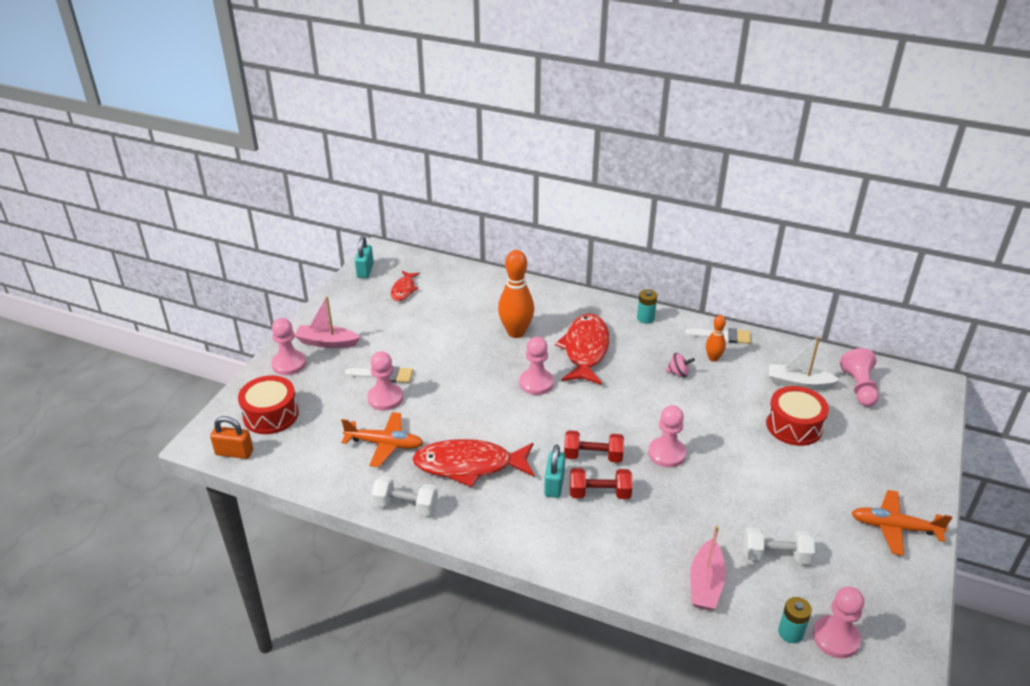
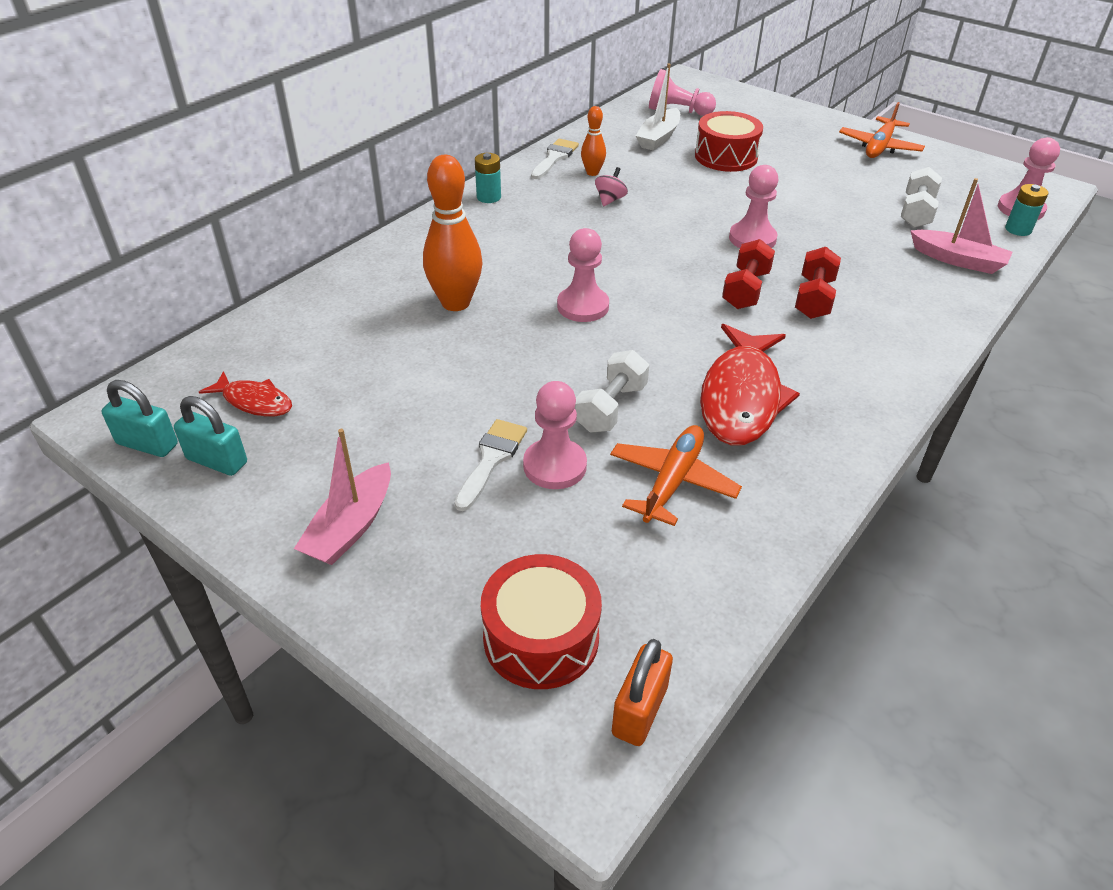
camera: 75 degrees left, 5 degrees up
pink pawn [271,318,306,375] -> none
white dumbbell [371,476,438,516] -> white dumbbell moved to [575,350,649,432]
turquoise padlock [544,445,565,498] -> turquoise padlock moved to [174,396,247,476]
red fish [555,314,609,385] -> none

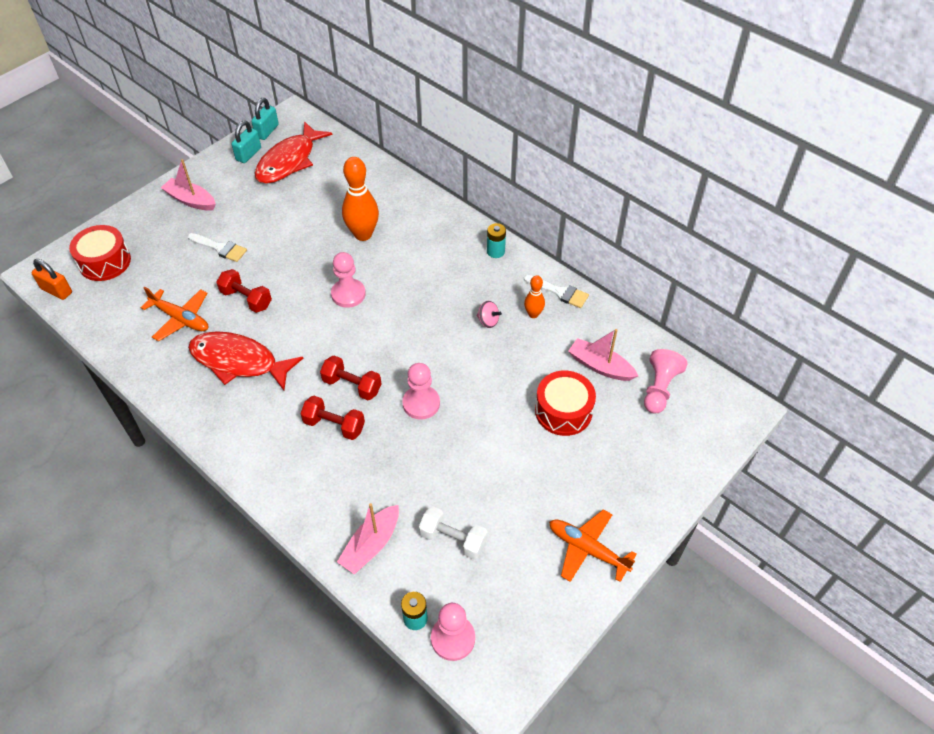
camera: 95 degrees right, 10 degrees up
red fish [199,371,292,417] -> red fish [255,121,333,184], size x1.90
pink pawn [523,381,587,489] -> none
white dumbbell [575,350,649,432] -> red dumbbell [217,269,272,313]
white boat [636,63,680,151] -> pink boat [568,329,638,381]

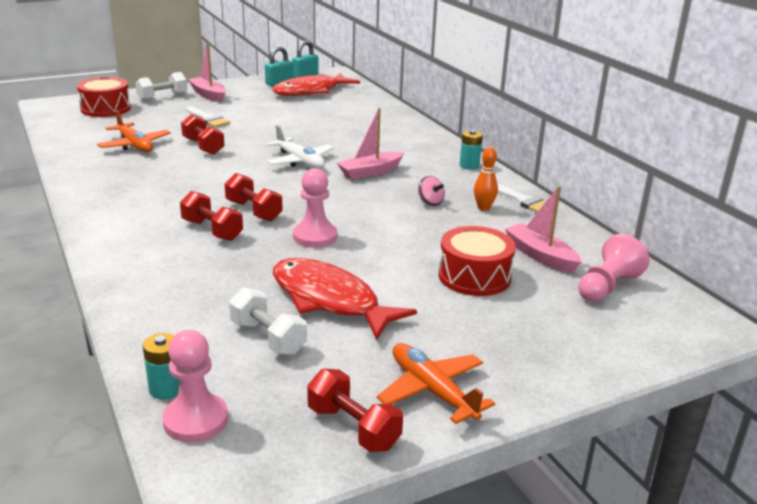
camera: 20 degrees right, 25 degrees down
orange padlock [31,259,72,300] -> none
red fish [188,331,303,390] -> red fish moved to [273,258,417,340]
pink pawn [331,252,366,308] -> white plane [266,125,334,169]
pink boat [337,503,399,574] -> pink boat moved to [337,108,404,180]
orange bowling pin [342,157,379,241] -> none
none -> white dumbbell [135,72,187,101]
none -> red dumbbell [307,369,403,452]

